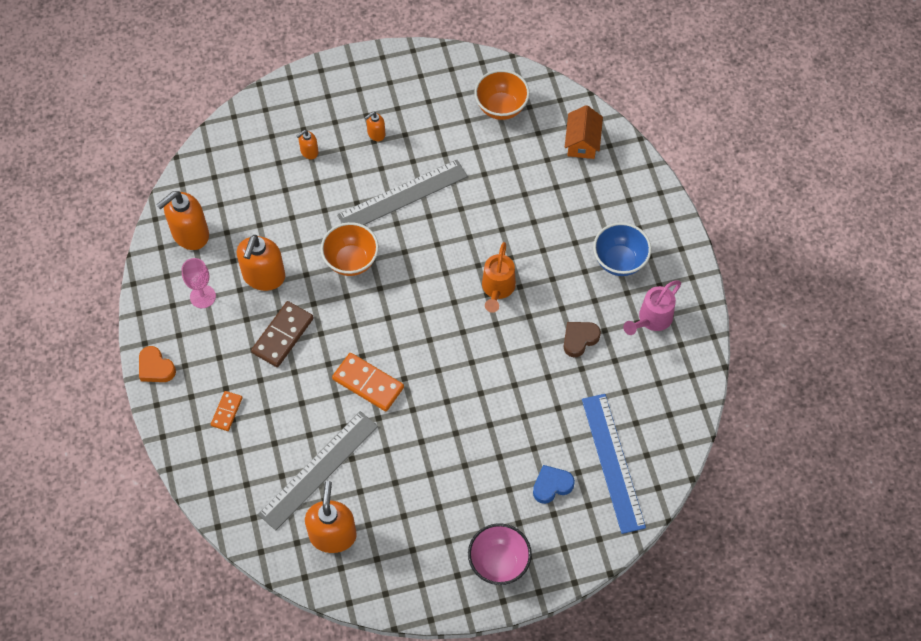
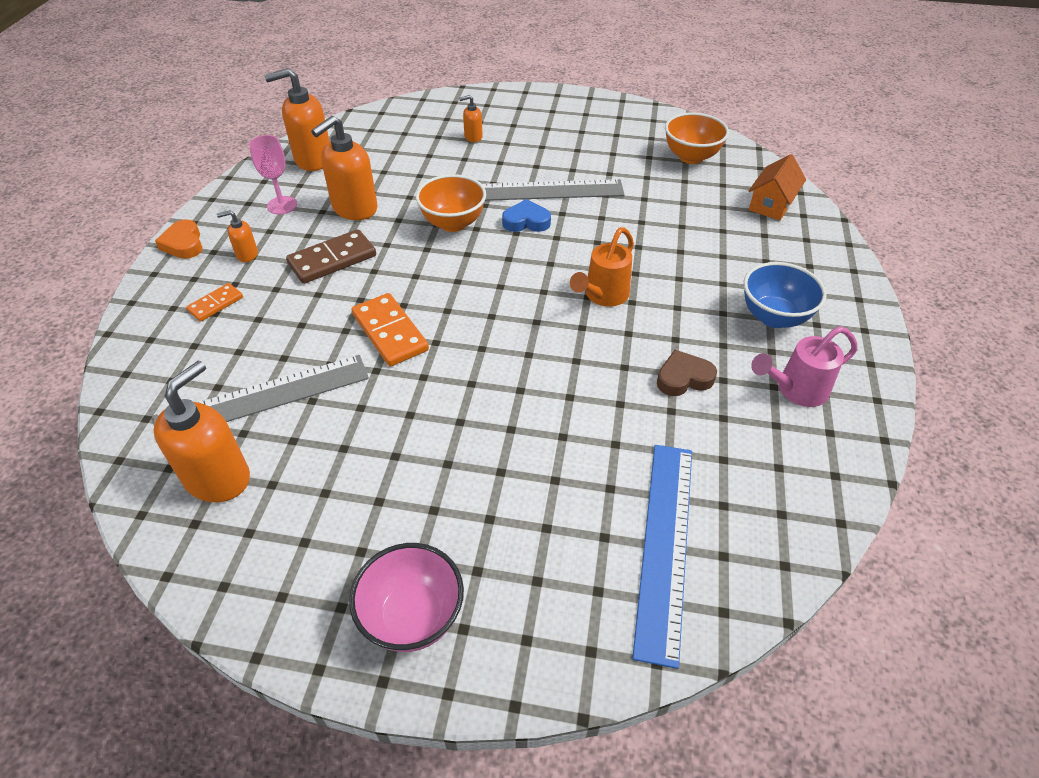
camera: 25 degrees right, 15 degrees down
orange soap dispenser [365,112,385,141] -> orange soap dispenser moved to [217,210,258,262]
blue heart [533,465,575,504] -> blue heart moved to [502,199,551,232]

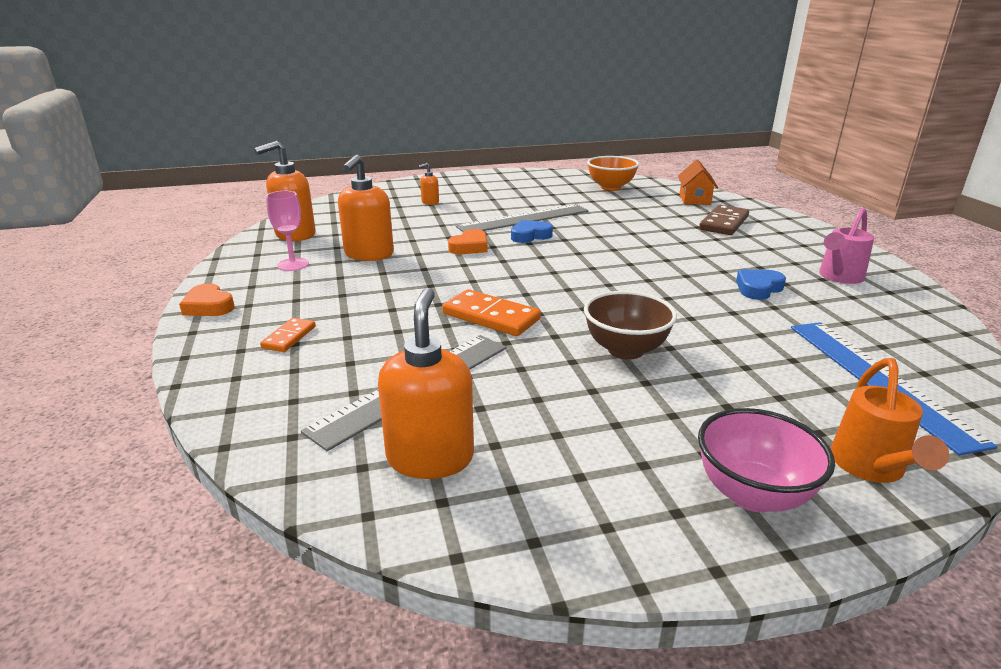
camera: 25 degrees left, 20 degrees down
orange soap dispenser [217,210,258,262] -> none
brown domino [286,229,376,284] -> brown domino moved to [699,205,749,235]
orange bowl [416,174,486,232] -> orange heart [448,229,488,254]
orange watering can [570,227,634,307] -> orange watering can moved to [831,358,949,483]
brown heart [657,350,717,396] -> blue heart [736,270,786,300]
blue bowl [743,262,827,328] -> none
none -> brown bowl [584,291,677,360]

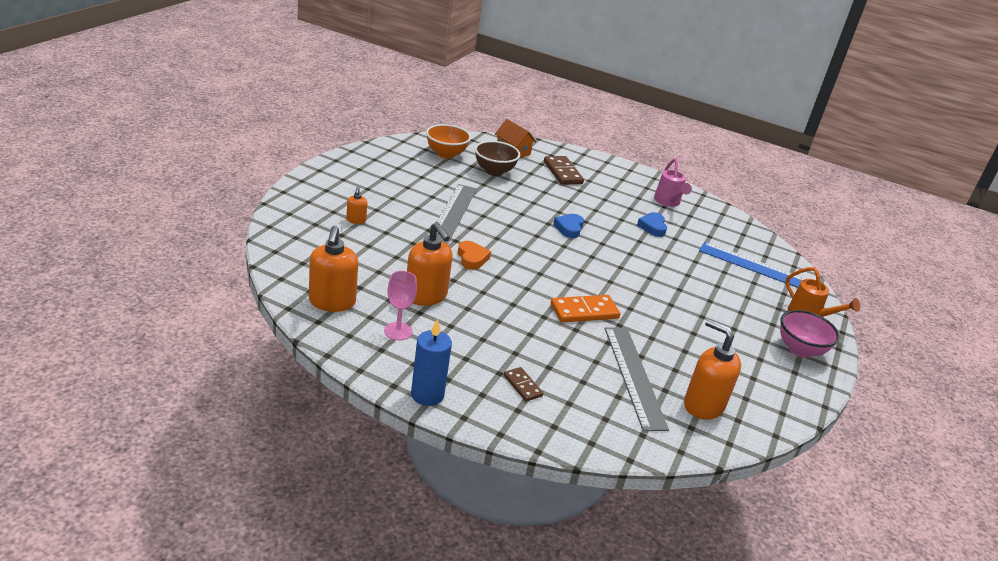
camera: 55 degrees left, 5 degrees up
orange heart [179,283,235,316] -> blue candle [411,318,452,406]
orange domino [260,318,316,352] -> brown domino [504,367,543,402]
blue heart [511,220,553,243] -> blue heart moved to [553,214,584,238]
brown bowl [584,291,677,360] -> brown bowl moved to [475,141,520,176]

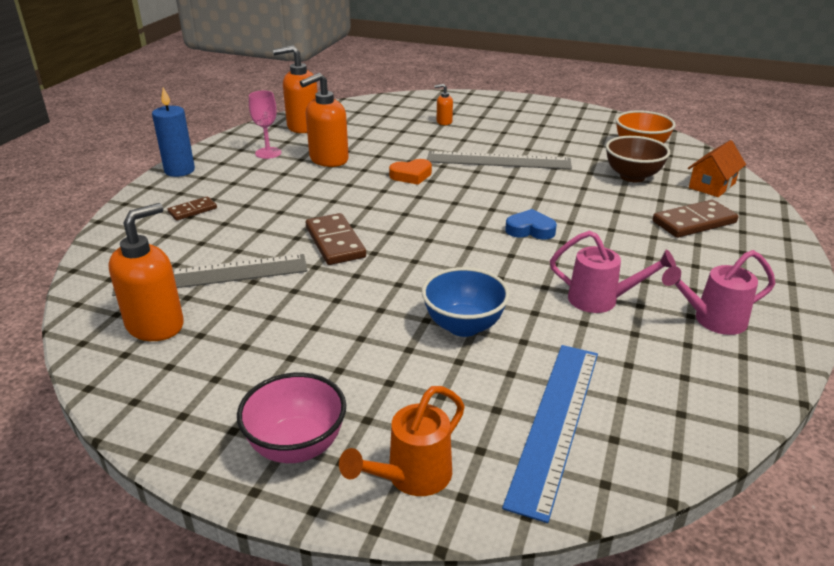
camera: 90 degrees right, 0 degrees up
orange domino [551,295,620,323] -> brown domino [306,213,366,265]
blue heart [637,212,667,237] -> pink watering can [550,231,676,313]
none -> blue bowl [422,267,510,337]

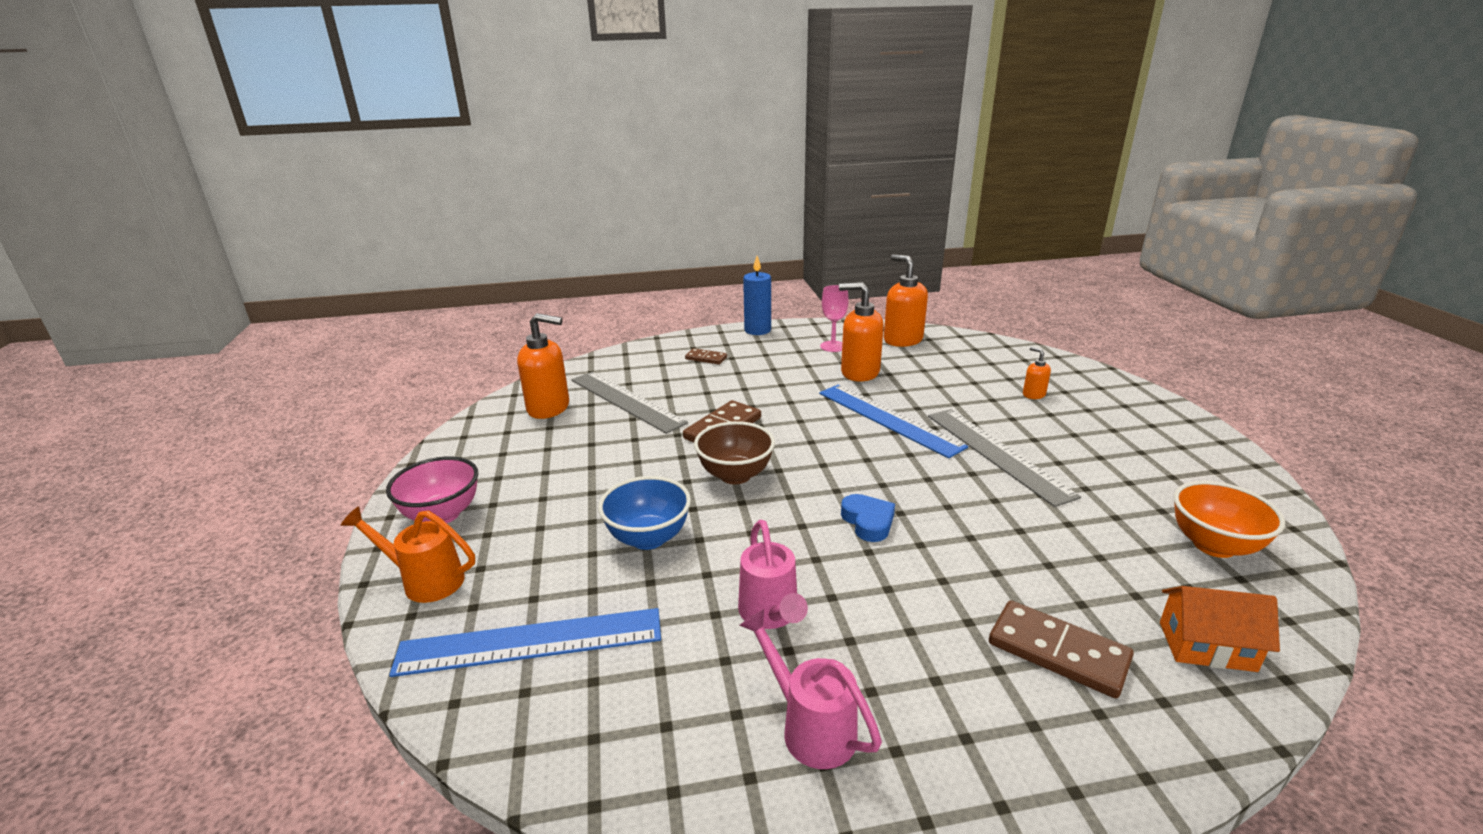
camera: 60 degrees right, 5 degrees down
orange heart [389,159,432,185] -> blue ruler [819,385,968,458]
brown bowl [606,136,670,182] -> brown bowl moved to [694,421,775,484]

